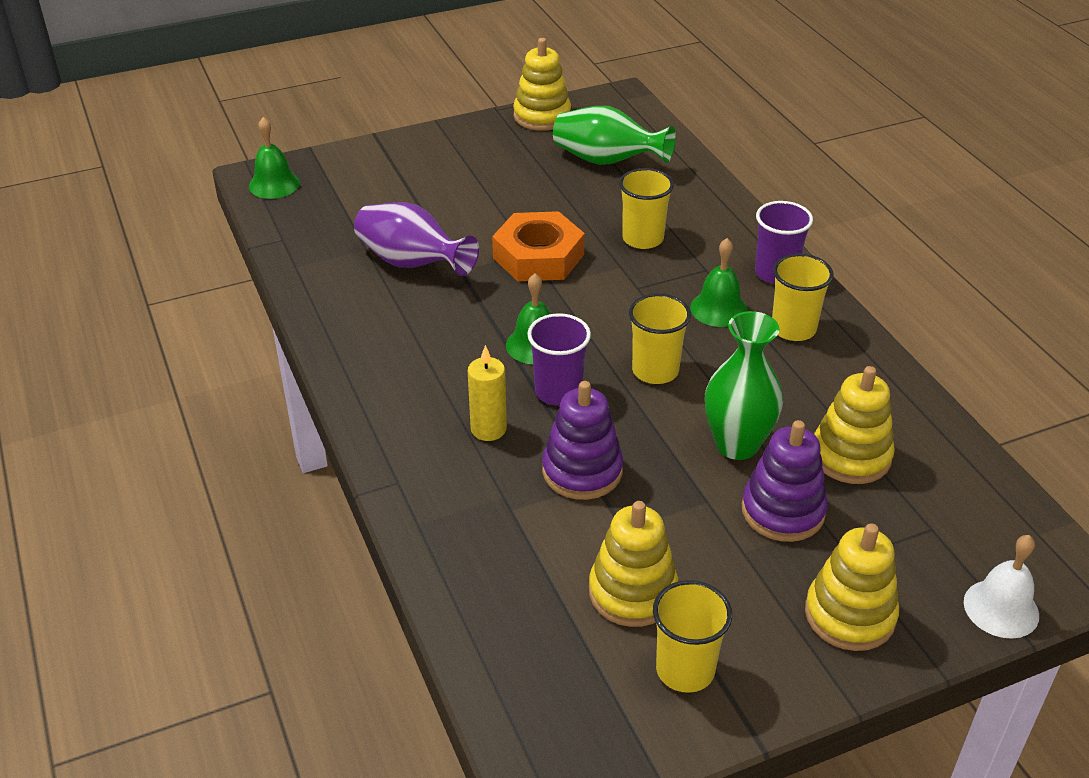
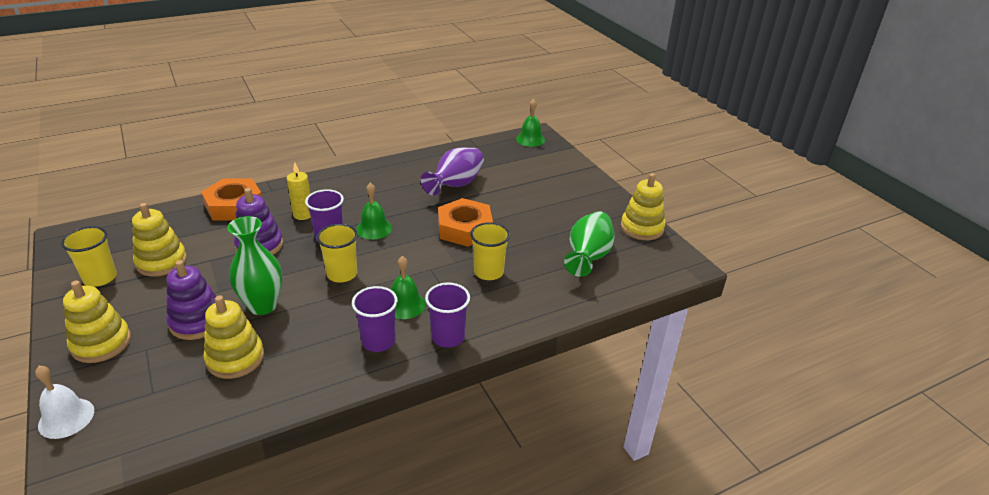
camera: 85 degrees right, 5 degrees down
yellow cup [772,254,834,341] -> purple cup [352,286,398,352]
none -> orange nut [201,178,262,221]

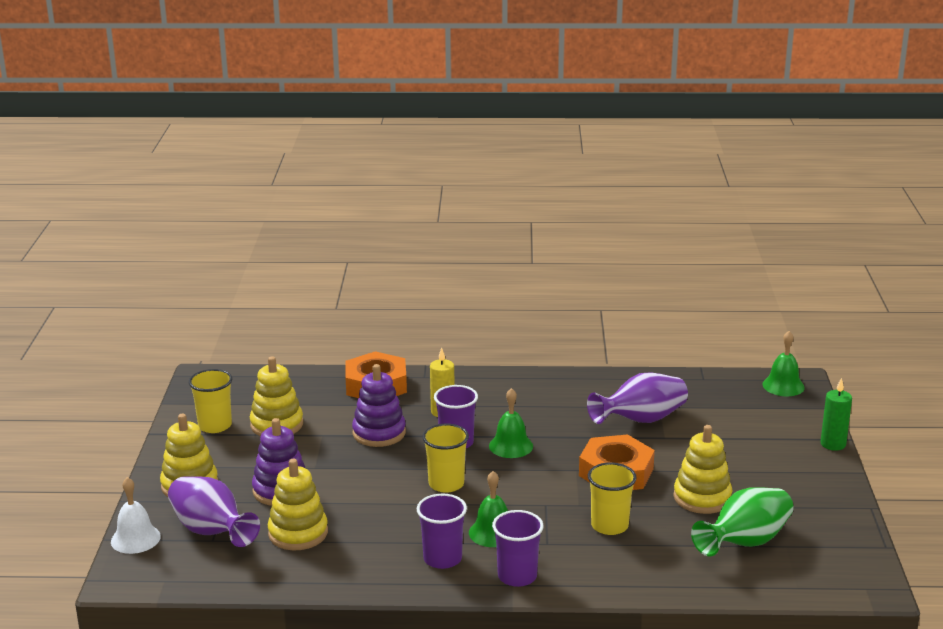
camera: 30 degrees right, 10 degrees down
green vase [227,216,282,315] -> none
yellow stacking toy [621,173,665,240] -> yellow stacking toy moved to [673,425,732,514]
none -> purple vase [168,476,260,547]
none -> green candle [820,378,852,451]

